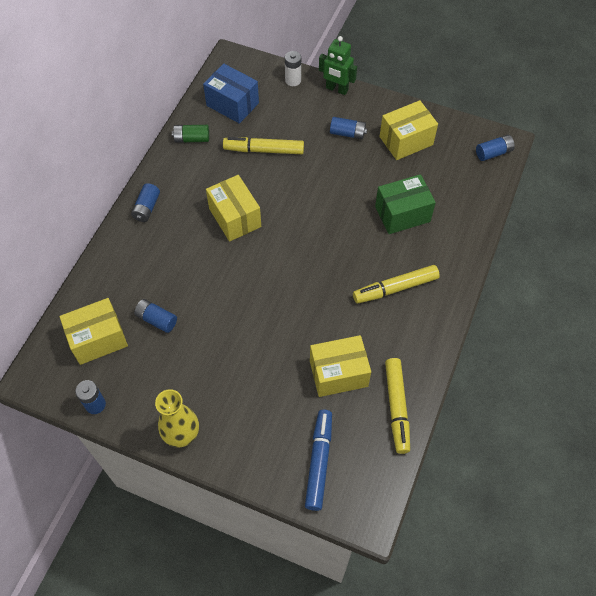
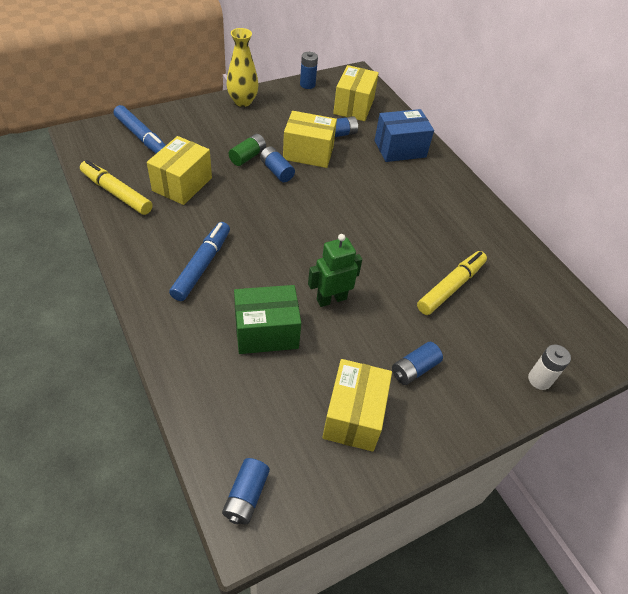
camera: 125 degrees right, 10 degrees down
blue battery [131,183,160,222] -> blue battery moved to [260,146,295,182]
green battery [172,125,209,143] -> green battery moved to [229,134,266,166]
blue box [203,63,259,124] -> blue box moved to [375,109,434,162]
yellow box [206,175,261,242] -> yellow box moved to [283,111,337,168]
green robot [319,36,357,95] -> green robot moved to [308,234,362,307]
yellow marker [353,265,440,303] -> blue marker [169,222,230,301]
green box [375,174,436,234] -> green box turned 60 degrees clockwise [234,285,301,354]

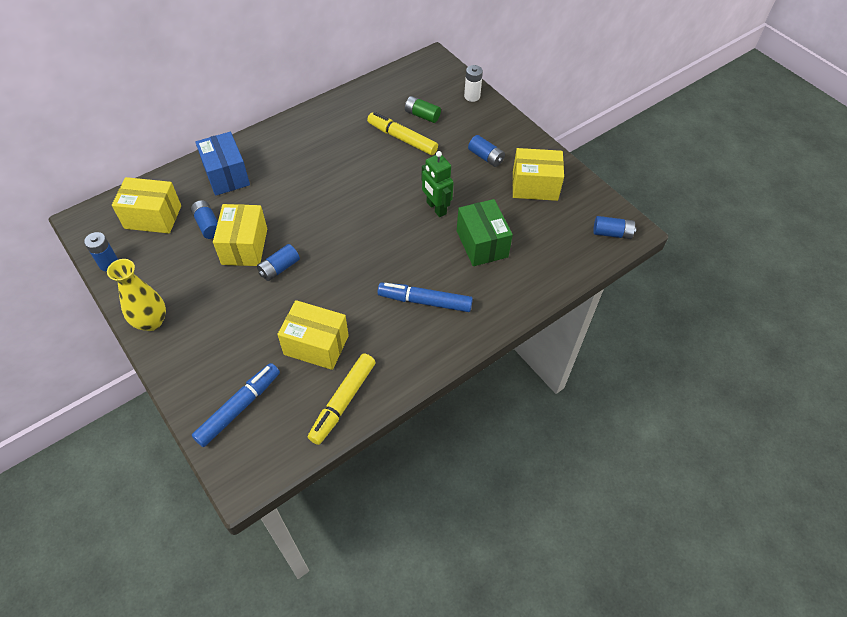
camera: 95 degrees left, 5 degrees up
green battery [229,134,266,166] -> green battery moved to [405,96,441,123]

